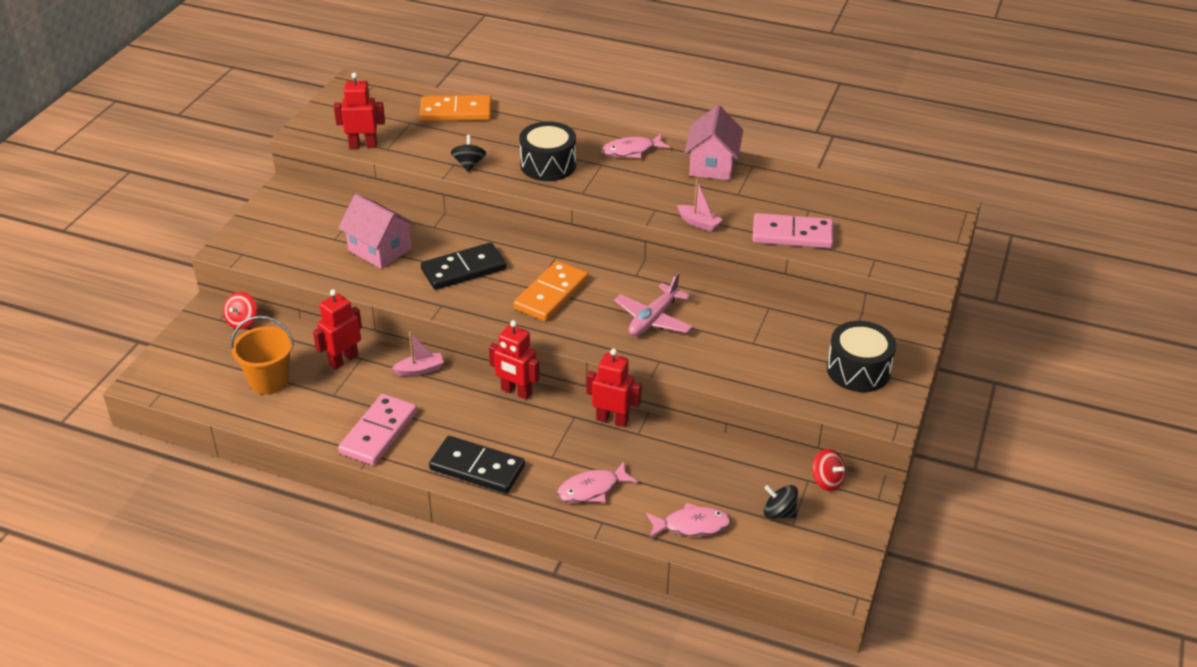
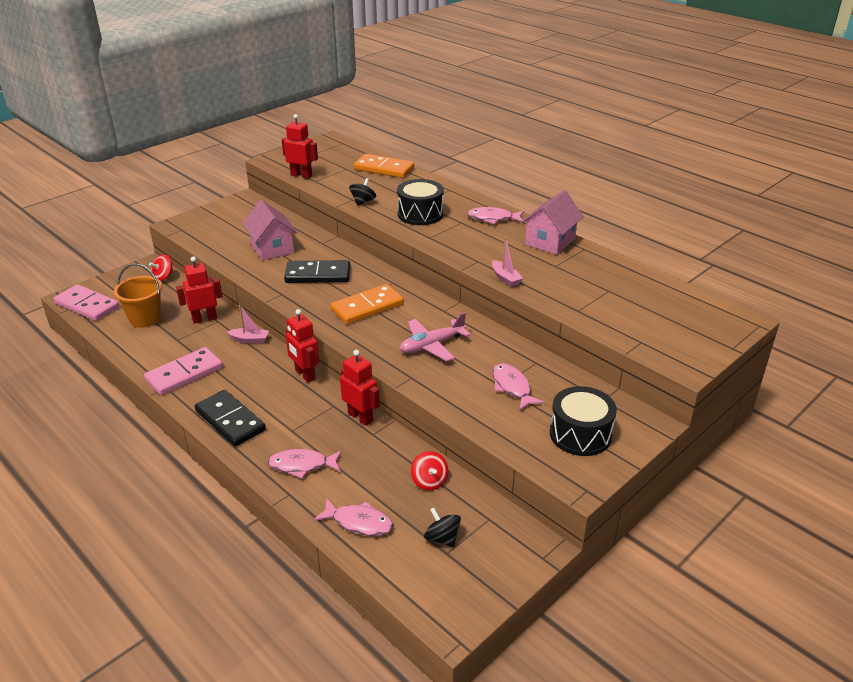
camera: 25 degrees right, 5 degrees down
pink domino [752,213,834,249] -> pink domino moved to [54,284,120,321]
red spinning top [812,449,846,491] -> red spinning top moved to [411,451,448,490]
none -> pink fish [493,363,544,410]

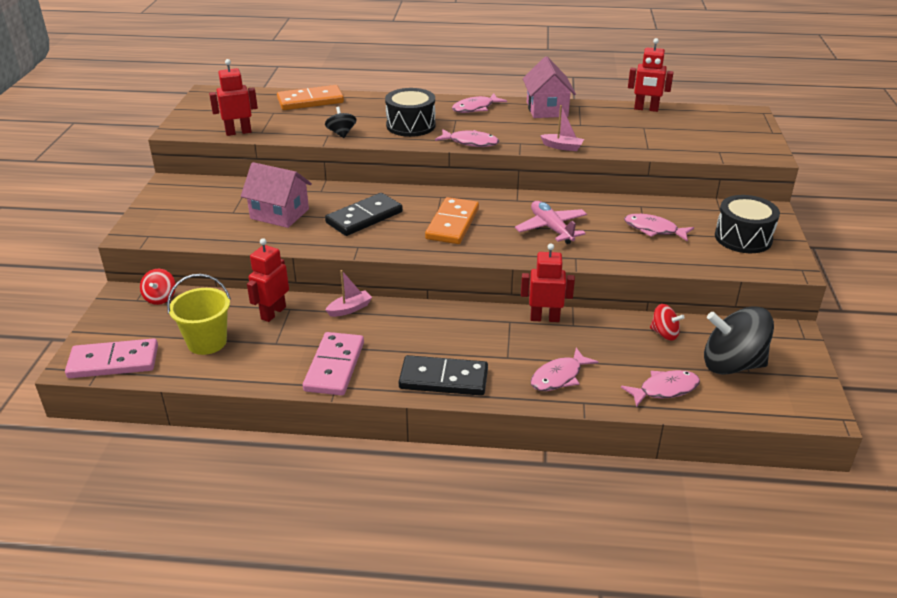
camera: 40 degrees left, 0 degrees up
orange bucket [114,263,162,328] -> yellow bucket [167,274,231,355]
red robot [286,309,319,383] -> red robot moved to [628,38,674,112]
pink plane [400,312,471,361] -> pink plane turned 135 degrees clockwise [515,201,587,244]
black spinning top [424,507,461,548] -> black spinning top [704,306,774,375], size x2.02
none -> pink fish [435,129,499,147]

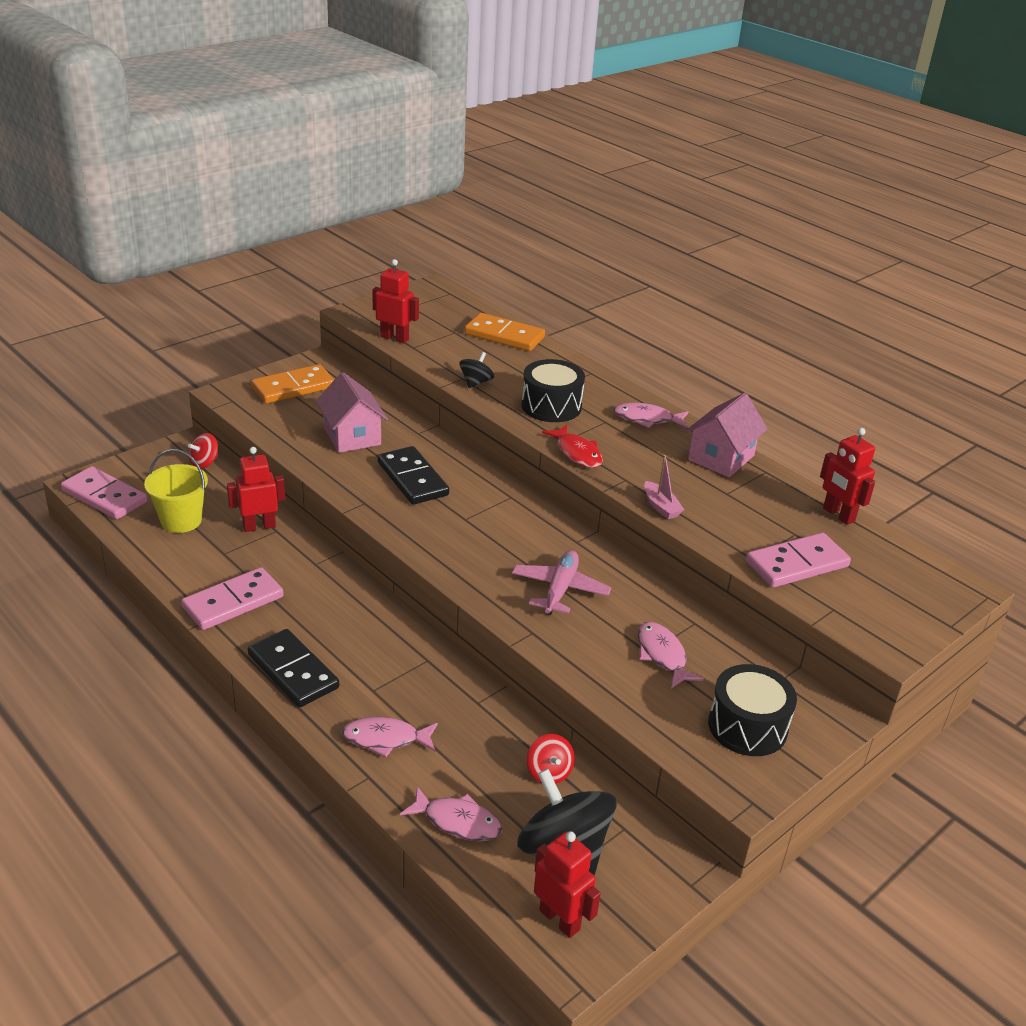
camera: 40 degrees right, 0 degrees up
black domino [325,193,403,236] -> black domino turned 60 degrees clockwise [378,446,449,505]
pink boat [326,270,372,317] -> none
orange domino [425,197,479,244] -> orange domino moved to [251,364,334,404]
pink fish [435,129,499,147] -> red fish [542,425,603,468]
red robot [521,244,575,322] -> red robot moved to [534,831,601,938]
none -> pink domino [746,533,851,588]

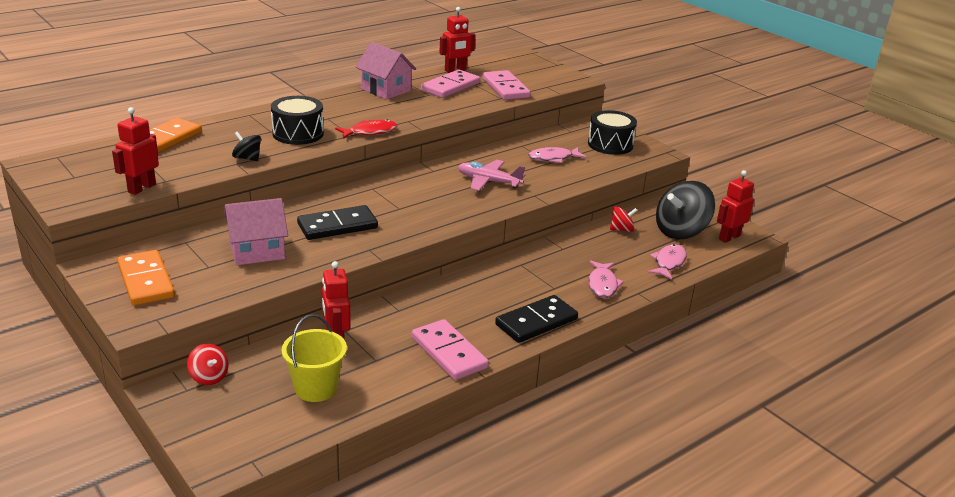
camera: 85 degrees left, 5 degrees down
pink domino [61,466,147,519] -> pink domino moved to [421,70,480,98]
pink fish [613,403,688,428] -> none
pink boat [644,455,684,519] -> none

